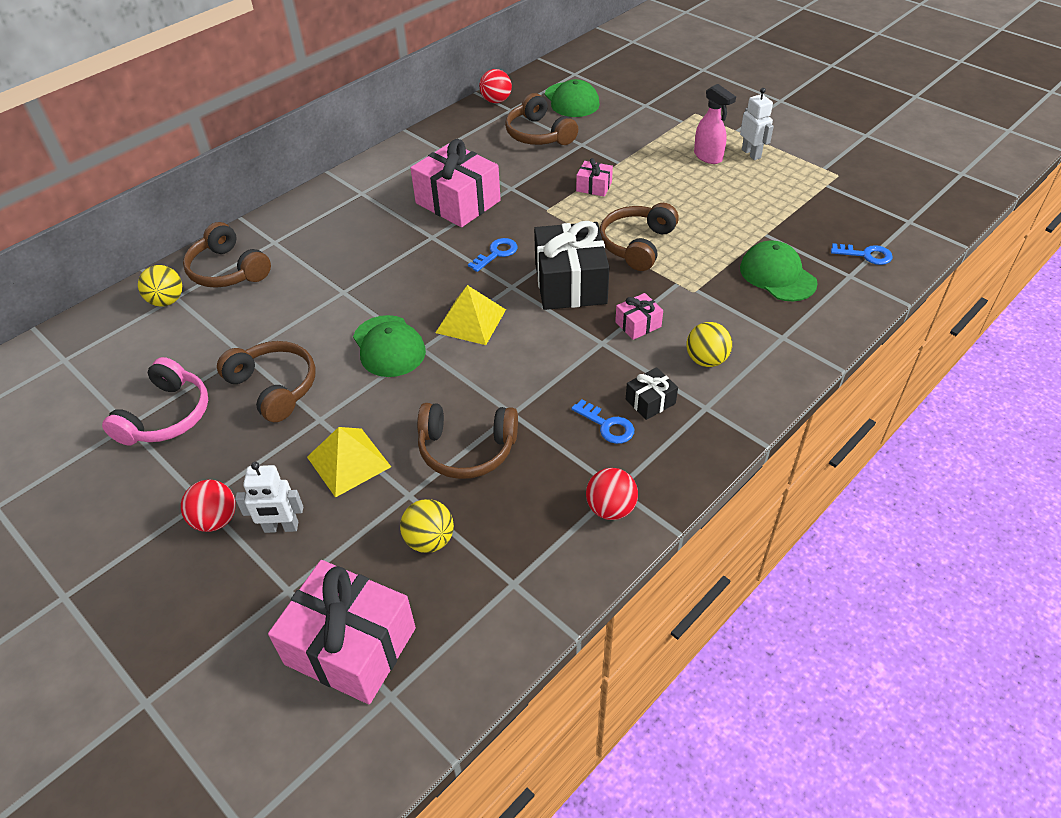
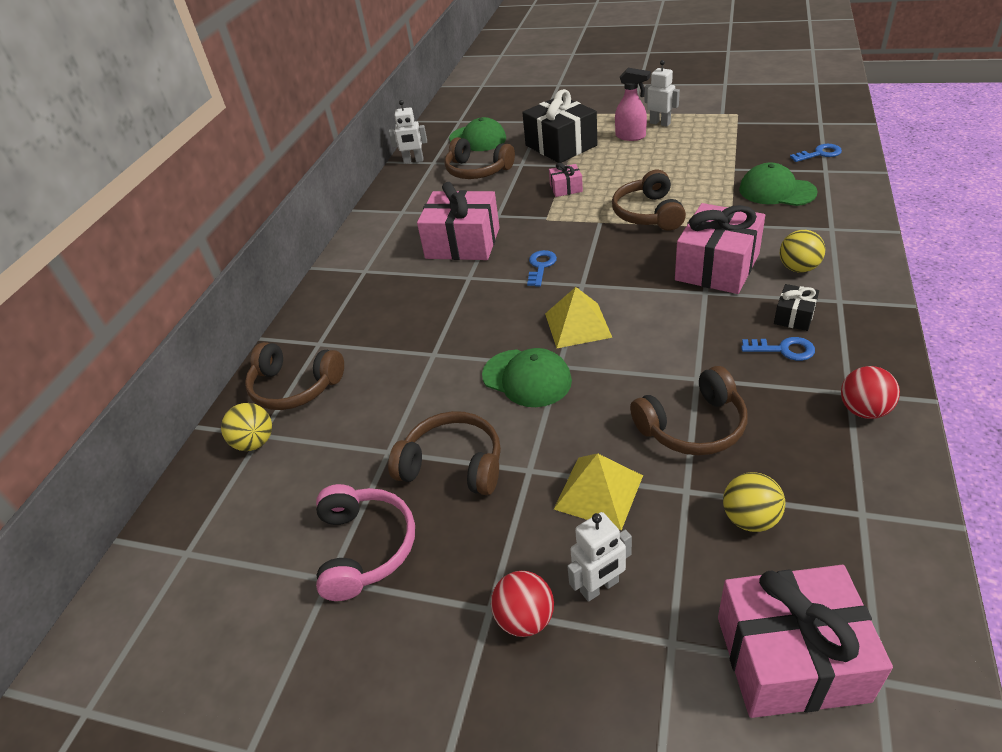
camera: 25 degrees left, 5 degrees down
red ball [479,69,512,103] -> white robot [389,100,427,164]
black gift [534,221,610,310] -> black gift moved to [522,89,597,163]
pink gift [615,293,663,340] -> pink gift [675,203,765,294], size x2.15

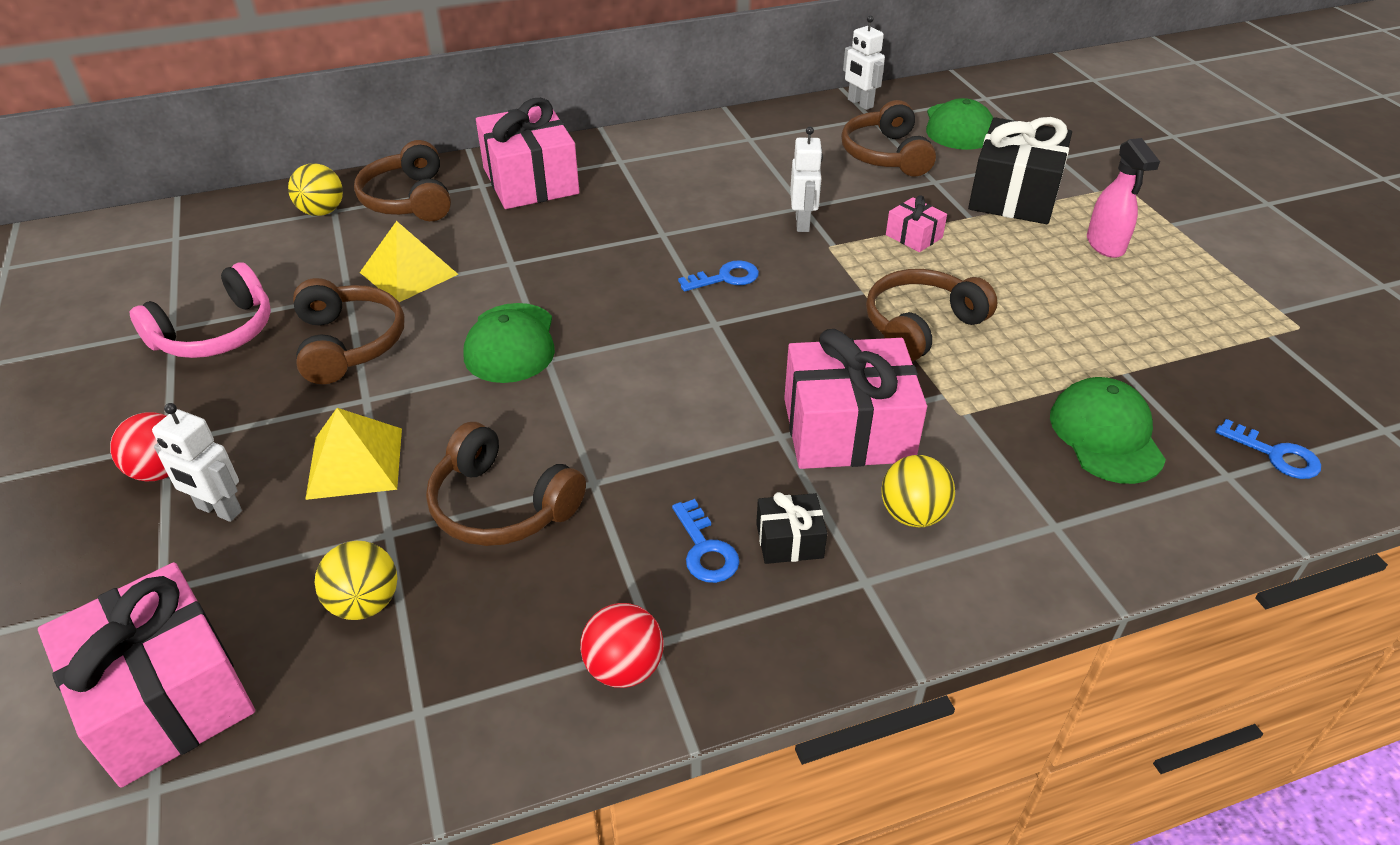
camera: 50 degrees right, 0 degrees up
pink gift [417,182,500,260] -> pink gift moved to [476,98,580,209]
yellow pyramid [545,287,612,348] -> yellow pyramid moved to [360,221,459,302]
white robot [644,60,680,126] -> white robot moved to [790,127,823,232]

